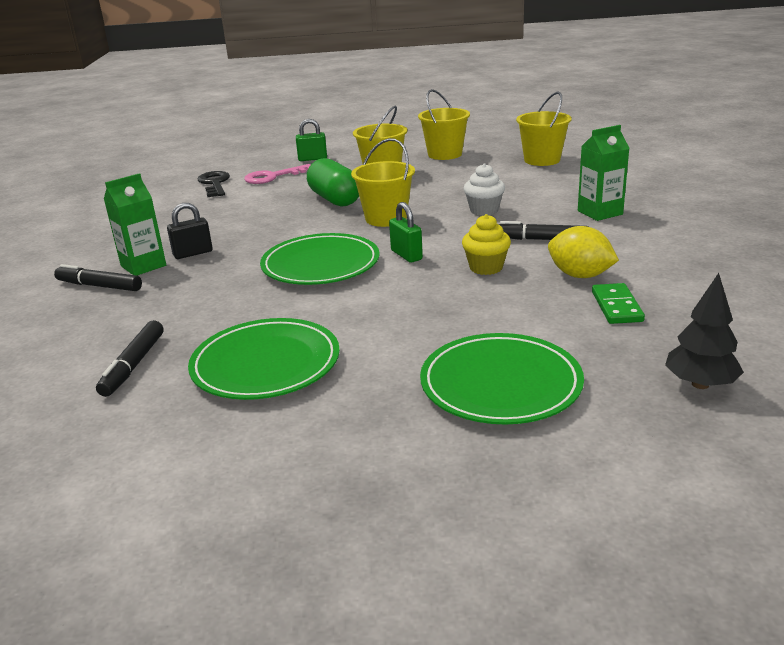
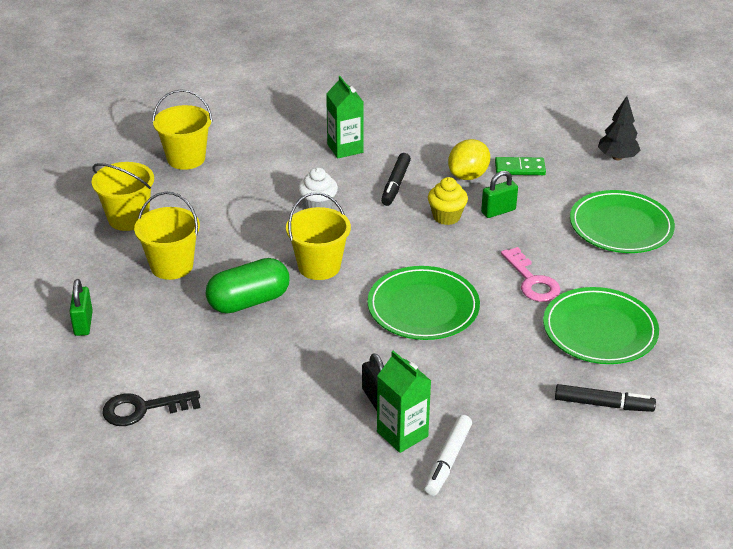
camera: 90 degrees left, 10 degrees up
black marker [54,264,142,291] -> white marker [425,415,472,496]
pink key [244,164,310,184] -> pink key moved to [501,247,560,302]
green padlock [389,202,423,263] -> green padlock moved to [481,171,518,218]

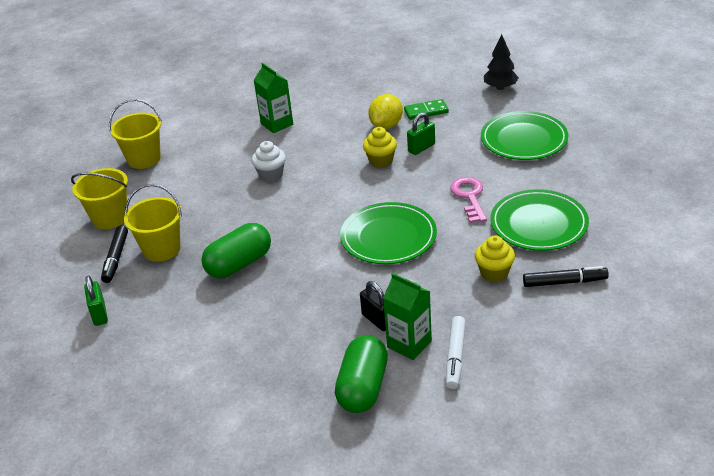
camera: 10 degrees left, 0 degrees up
black key [102,390,200,426] -> none
yellow bucket [286,192,351,280] -> none
black marker [381,153,411,206] -> black marker moved to [101,225,128,283]
pink key [501,247,560,302] -> pink key turned 150 degrees counterclockwise [450,177,487,223]
none -> green capsule [335,335,388,413]
none -> yellow cupcake [475,236,515,282]

